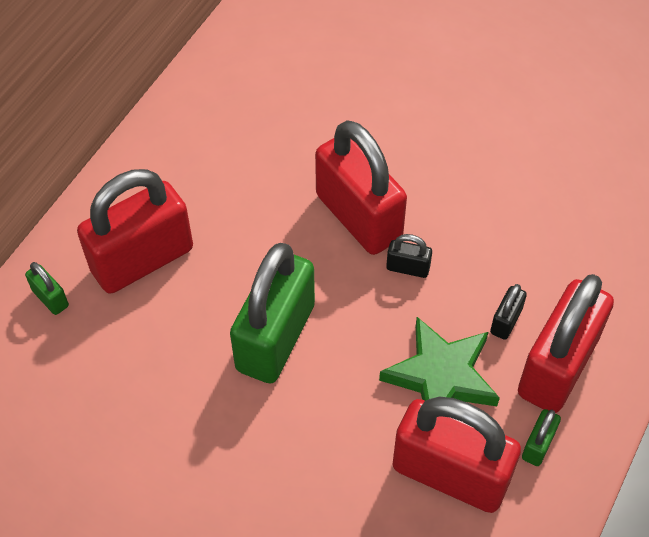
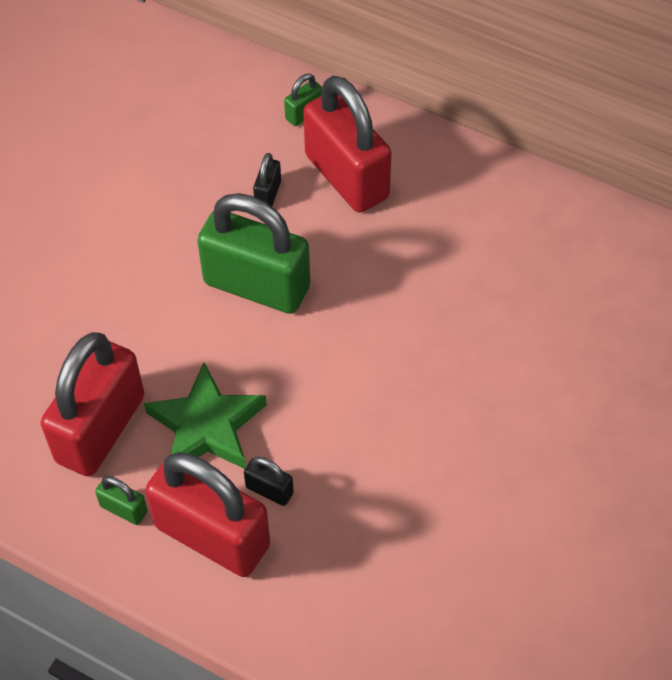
camera: 90 degrees right, 0 degrees up
red padlock [315,120,407,255] -> none
black padlock [386,234,432,278] -> black padlock moved to [253,153,281,207]

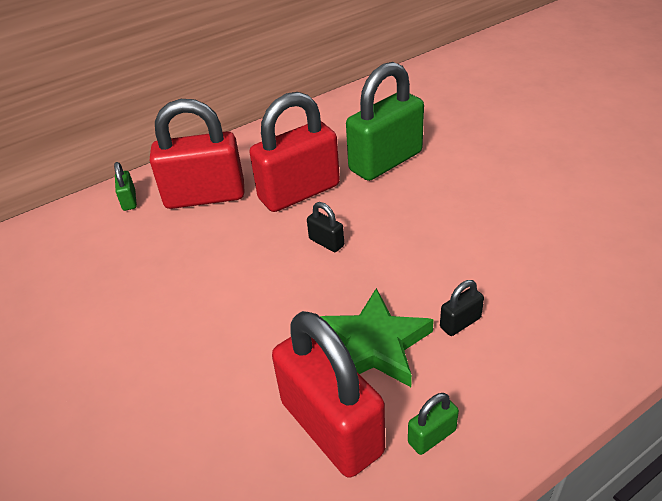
camera: 60 degrees left, 15 degrees down
red padlock [145,452,270,577] -> red padlock moved to [249,92,340,212]
green padlock [197,193,310,314] -> green padlock moved to [346,62,424,181]
black padlock [253,153,281,207] -> black padlock moved to [307,202,344,252]

